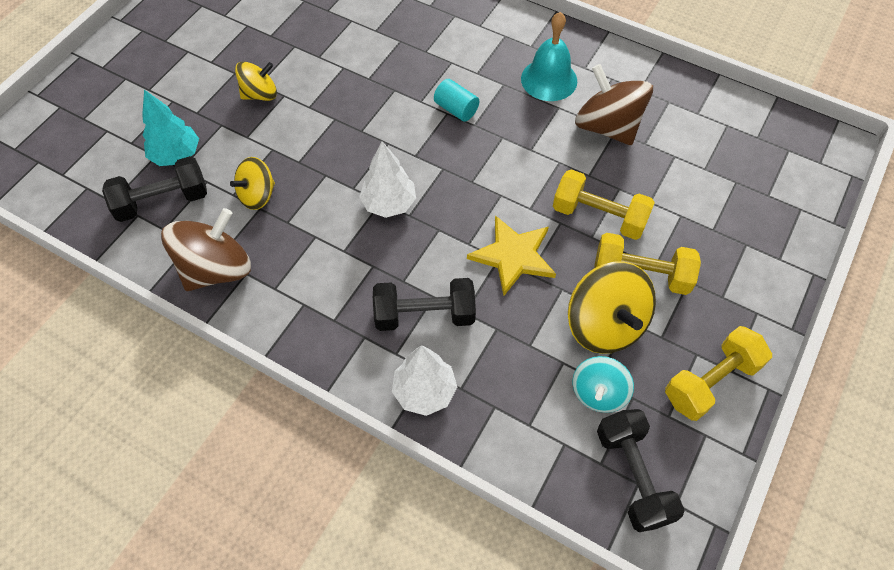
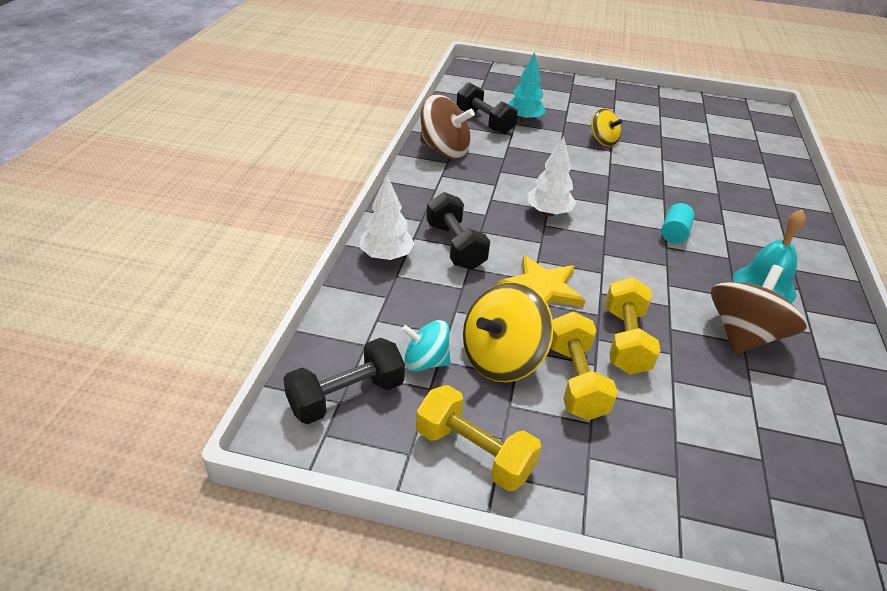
camera: 70 degrees right, 20 degrees down
yellow spinning top [230,157,275,210] -> none

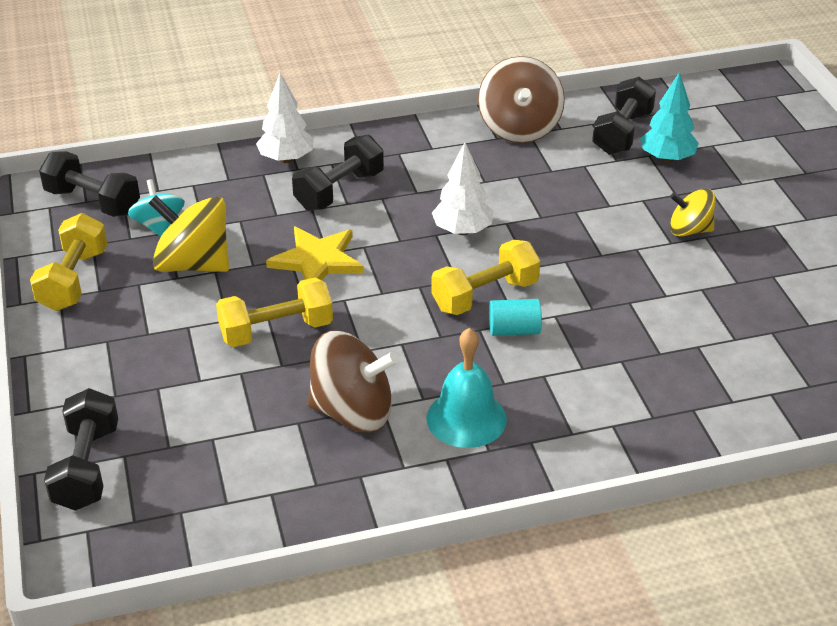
camera: 65 degrees right, 0 degrees up
yellow dumbbell [550,312,618,420] -> yellow dumbbell moved to [431,240,540,315]
yellow spinning top [591,108,623,146] -> yellow spinning top turned 75 degrees clockwise [670,189,716,237]
none -> black dumbbell [44,388,118,511]

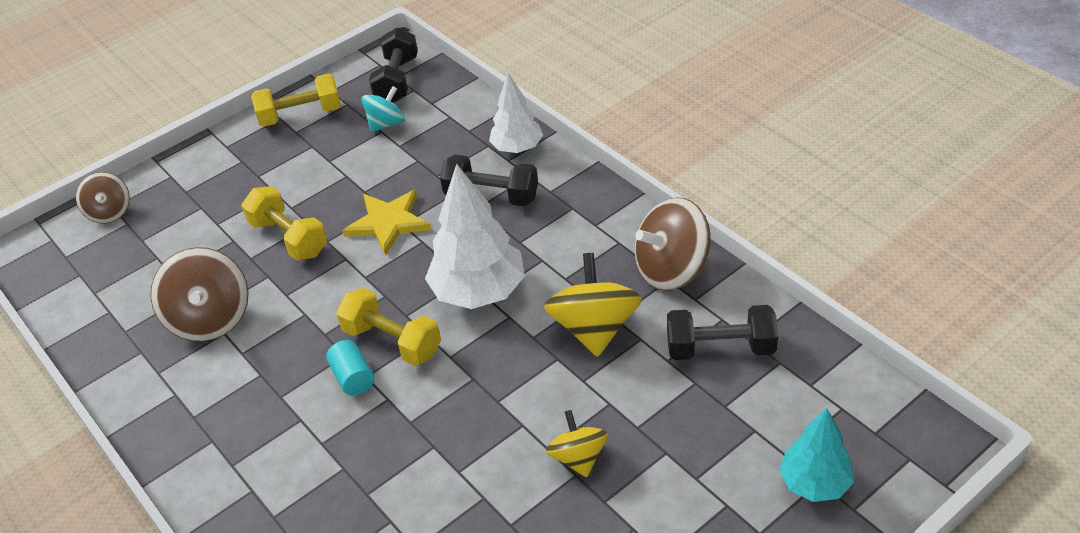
camera: 70 degrees right, 5 degrees up
black dumbbell [44,388,118,511] -> brown spinning top [76,172,130,223]
yellow spinning top [149,196,229,272] -> yellow spinning top moved to [544,253,642,357]
turquoise bell [426,328,507,448] -> none
white tree [432,142,493,235] -> white tree [425,163,525,309], size x1.62
turquoise tree [640,72,699,163] -> turquoise tree moved to [779,408,854,502]

